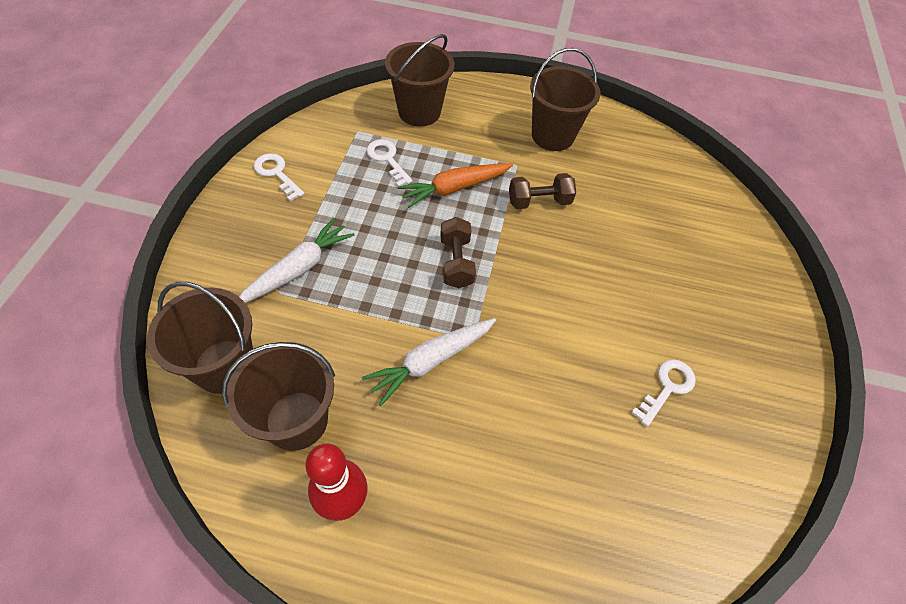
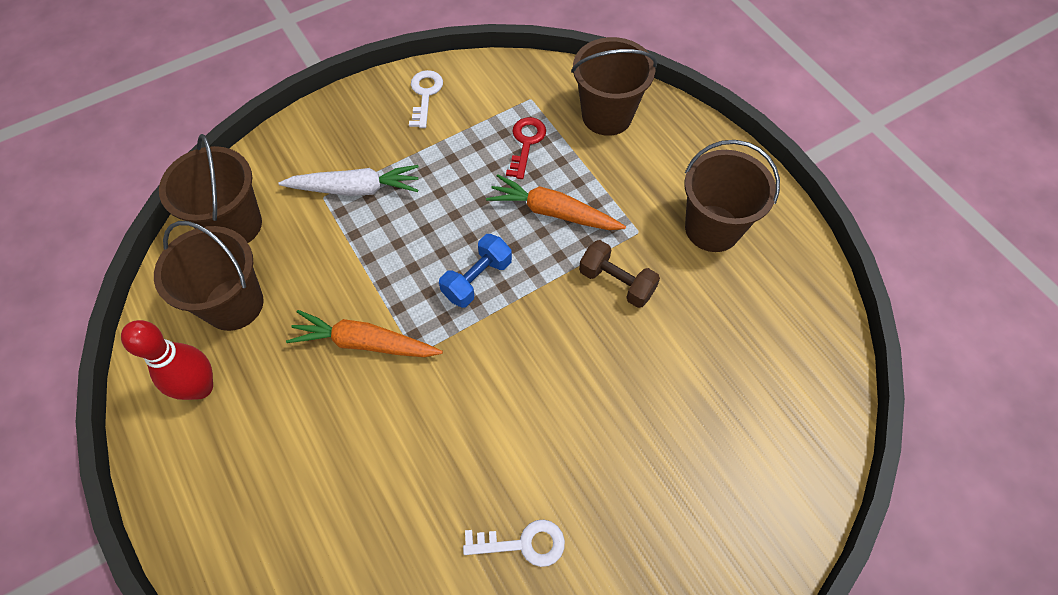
camera: 50 degrees right, 5 degrees up
white carrot [362,318,496,406] -> orange carrot [286,310,443,357]
white key [366,139,413,186] -> red key [506,117,546,179]
brown dumbbell [440,217,476,288] -> blue dumbbell [439,234,512,308]

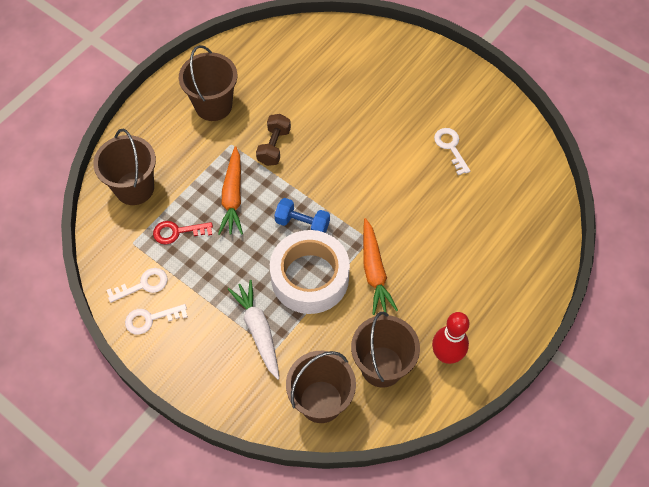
camera: 110 degrees left, 0 degrees up
none -> white key [107,268,168,303]
none -> white tape [270,230,350,314]

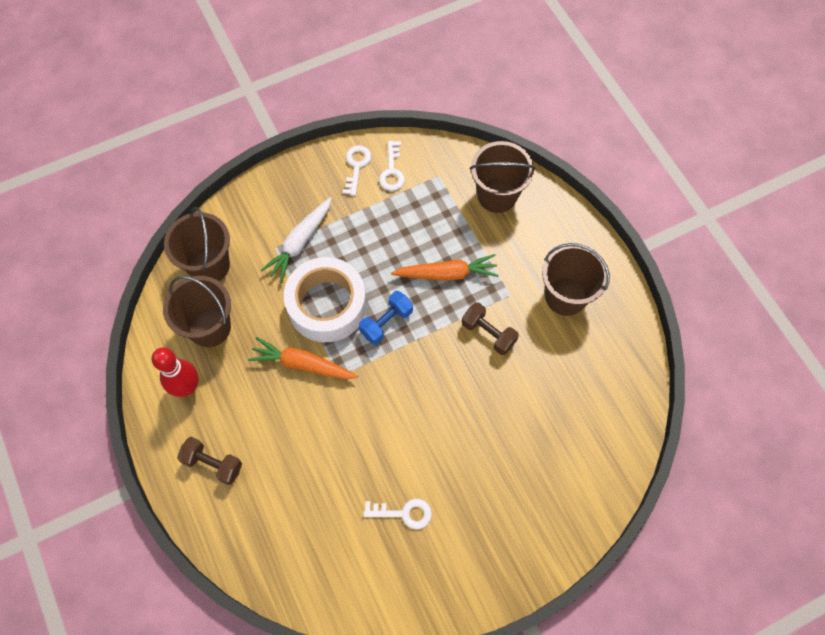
camera: 115 degrees right, 5 degrees up
red key [153,221,213,245] -> none
orange carrot [218,146,243,235] -> orange carrot turned 150 degrees clockwise [391,254,499,281]
white carrot [228,280,280,380] -> white carrot turned 120 degrees clockwise [261,197,332,282]
none -> brown dumbbell [177,437,242,485]

